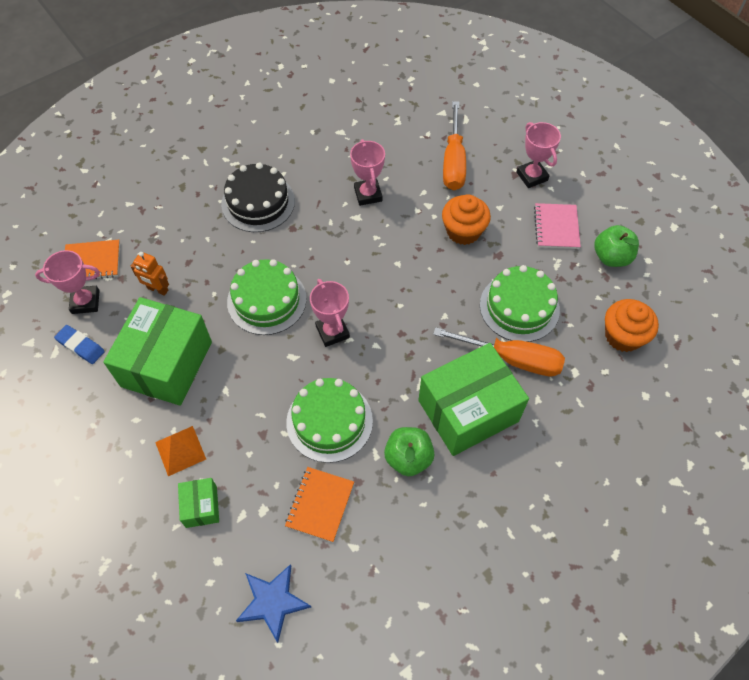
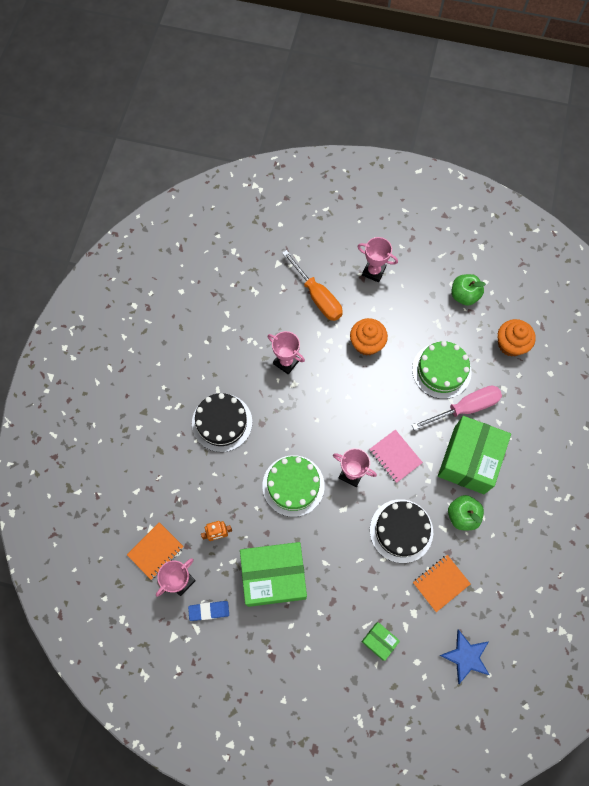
camera: 40 degrees left, 10 degrees up
green box [103,297,212,406] -> green box turned 75 degrees counterclockwise [240,542,307,607]
orange pyramid [155,426,206,476] -> none
orange notebook [285,467,354,542] -> orange notebook turned 75 degrees clockwise [413,555,471,612]
green cake [286,378,373,463] -> black cake [370,499,433,563]
orange screwdriver [433,327,565,377] -> pink screwdriver [412,386,502,430]
pink notebook [534,203,581,249] -> pink notebook moved to [369,430,423,483]

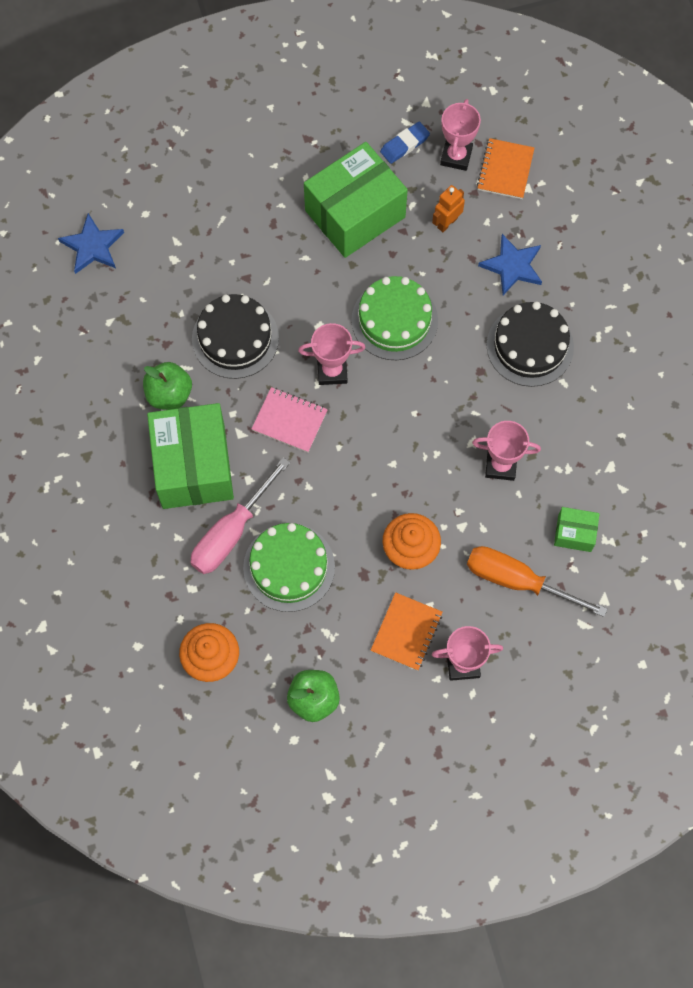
camera: 150 degrees right, 0 degrees up
green box [361,622,400,661] -> green box moved to [554,507,600,552]
orange notebook [413,555,471,612] -> orange notebook moved to [371,592,443,671]
none -> blue star [478,234,542,295]

